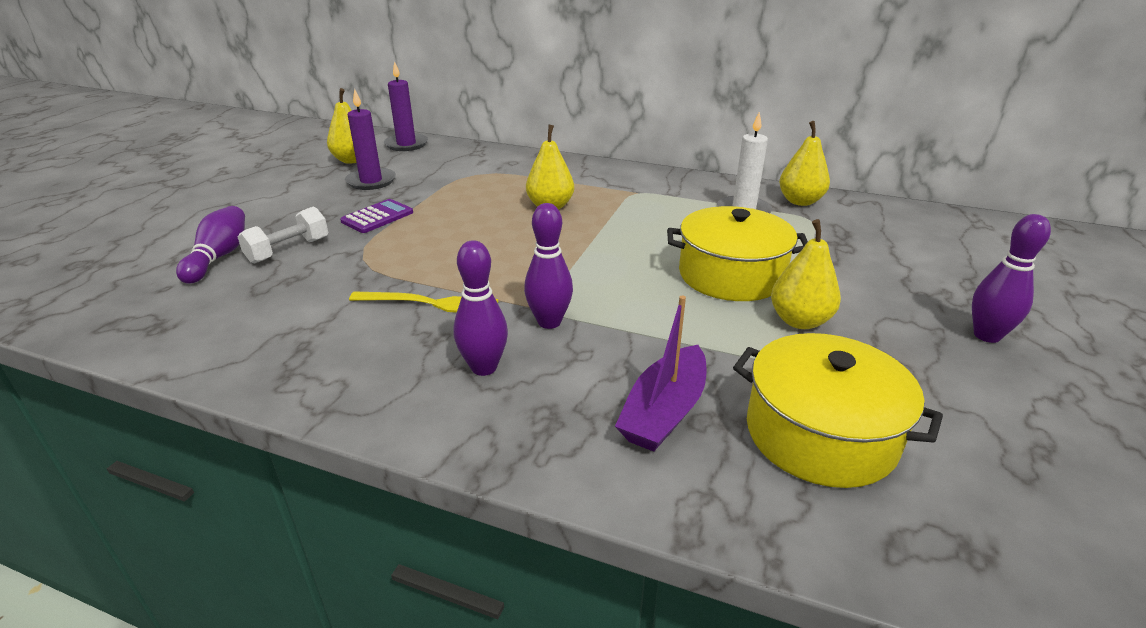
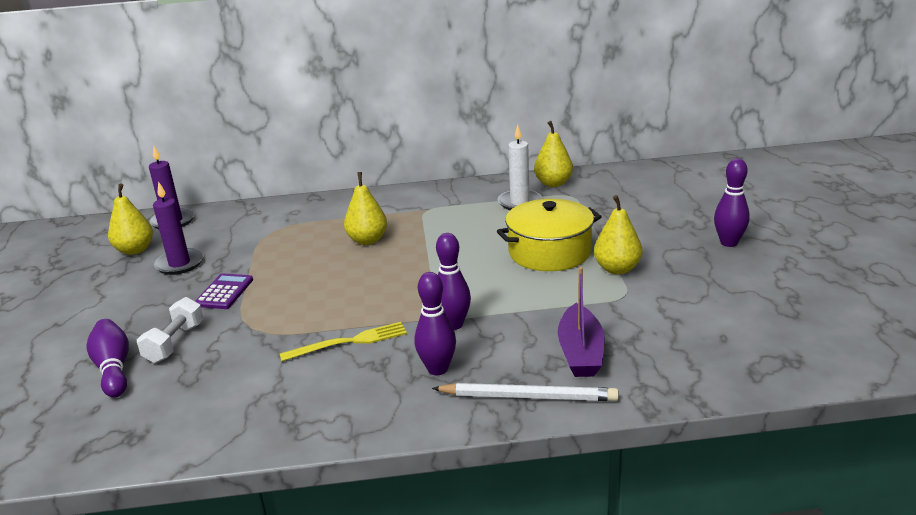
camera: 25 degrees left, 5 degrees down
yellow pot [733,333,943,488] -> none
none -> white pencil [432,383,619,401]

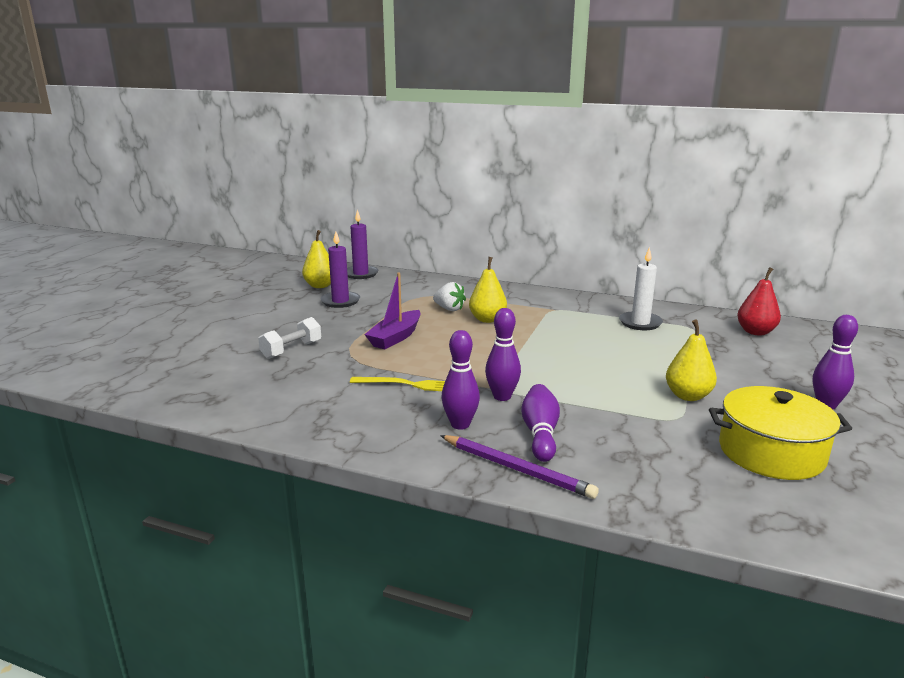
camera: 25 degrees right, 5 degrees down
purple bowling pin [87,319,129,398] -> purple bowling pin moved to [521,384,560,462]
purple calculator [195,273,253,309] -> none
white pencil [432,383,619,401] -> purple pencil [440,435,599,499]
yellow pot [497,199,602,271] -> yellow pot moved to [709,386,852,480]
yellow pear [534,121,573,187] -> none
purple boat [558,267,605,377] -> purple boat moved to [364,272,421,349]
none -> white strawberry [433,282,466,311]
none -> red pear [737,267,781,336]

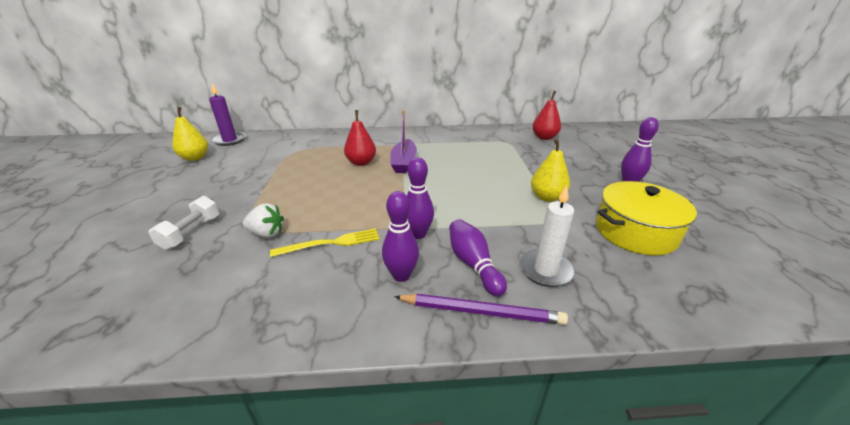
camera: 25 degrees left, 10 degrees up
purple candle [321,231,360,308] -> none
purple boat [364,272,421,349] -> purple boat moved to [390,110,417,173]
white strawberry [433,282,466,311] -> white strawberry moved to [243,203,284,238]
yellow pear [469,257,507,323] -> red pear [344,110,376,166]
white candle [619,247,663,330] -> white candle moved to [519,185,575,287]

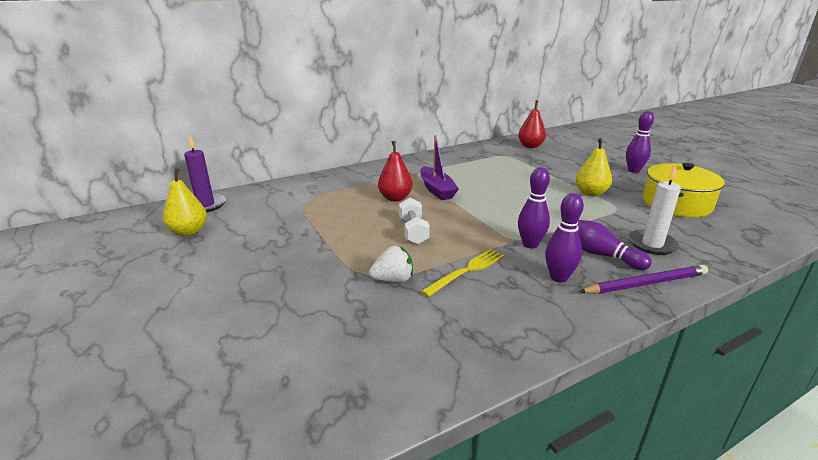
camera: 25 degrees left, 5 degrees down
white dumbbell [148,196,219,250] -> white dumbbell moved to [399,198,430,245]

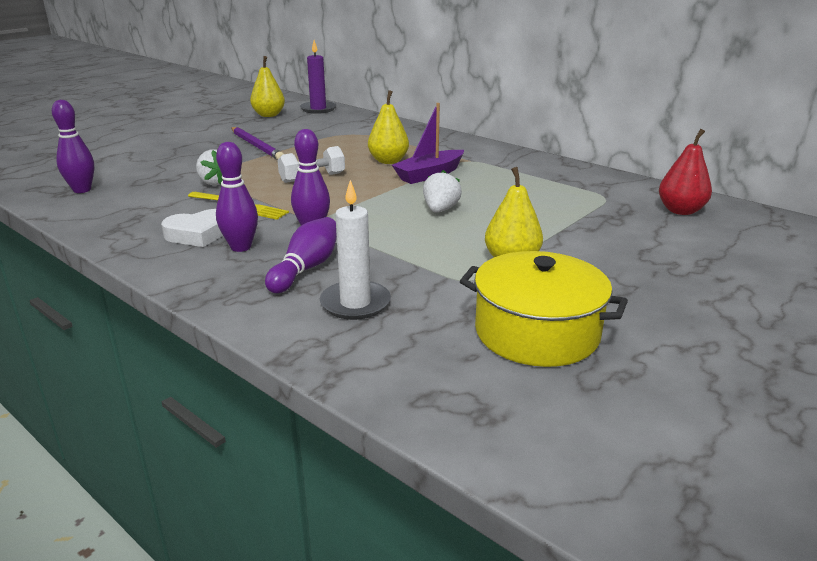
camera: 70 degrees right, 0 degrees up
red pear [378,141,413,201] -> yellow pear [368,90,409,164]
purple pencil [579,265,708,294] -> purple pencil moved to [231,127,284,160]
purple bowling pin [626,111,654,173] -> purple bowling pin moved to [52,100,94,193]
none -> white heart [161,209,223,247]
none -> white strawberry [423,170,462,213]

